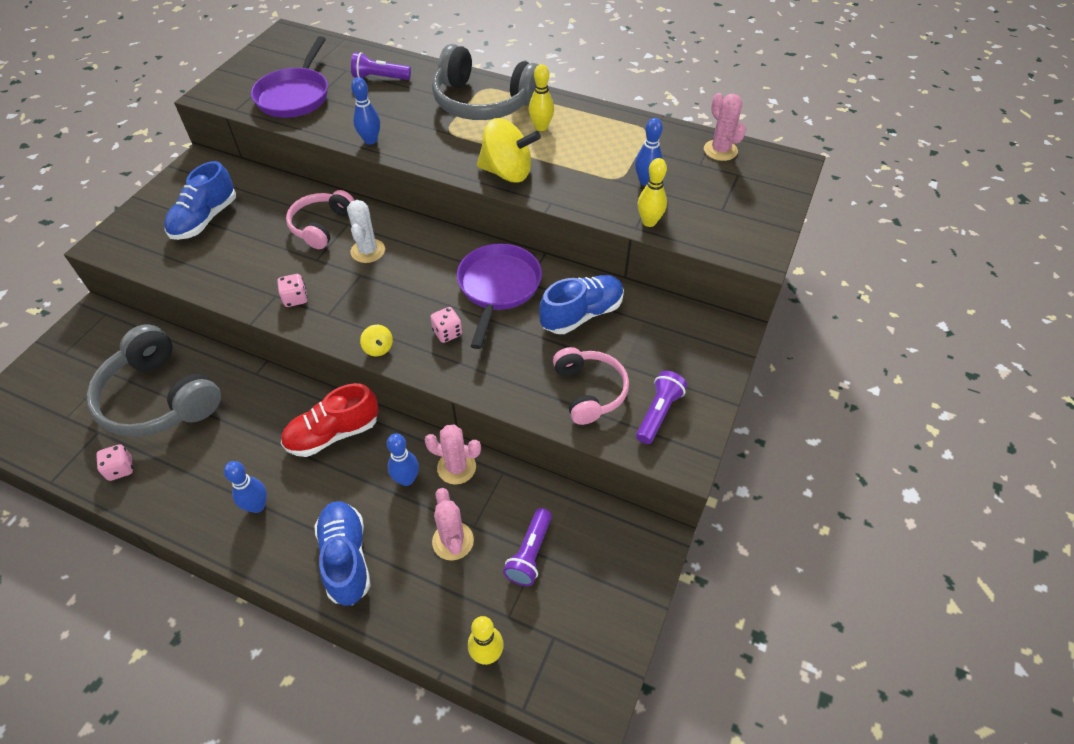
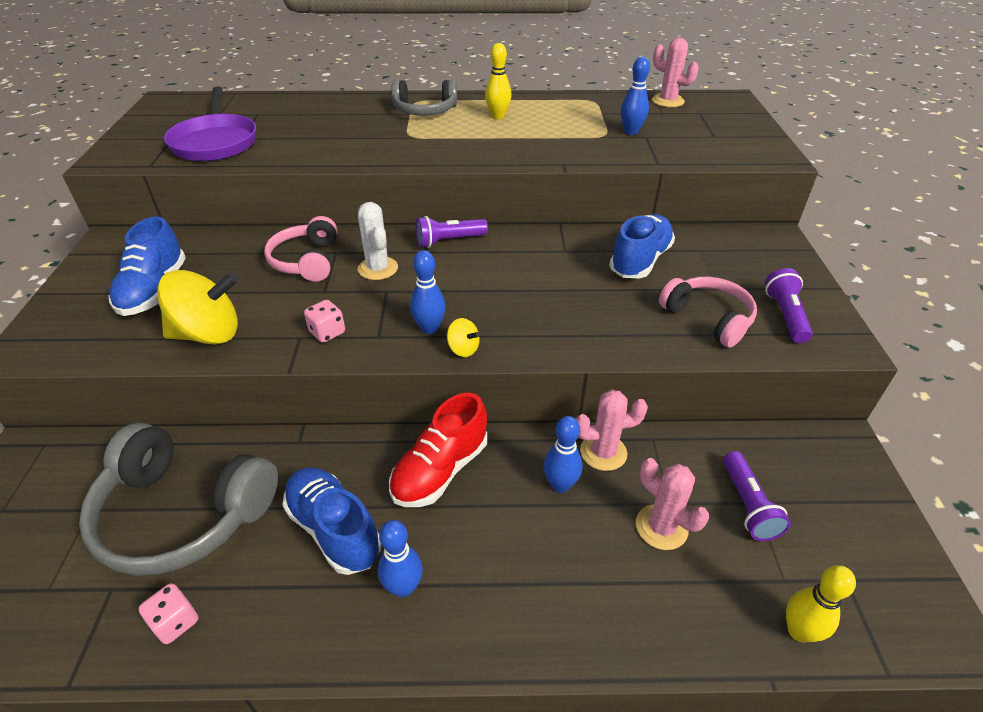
camera: 25 degrees left, 10 degrees down
blue shoe [314,501,371,606] -> blue shoe moved to [282,468,381,575]
purple flashlight [351,52,411,80] -> purple flashlight moved to [416,216,488,248]
blue bowling pin [351,77,380,145] -> blue bowling pin moved to [410,250,446,334]
pink dice [430,307,462,343] -> none
grey headphones [432,44,538,120] -> grey headphones [392,80,457,116], size x0.61
purple pan [457,243,542,349] -> none
yellow spinning top [477,118,541,183] -> yellow spinning top moved to [157,270,238,345]
yellow bowling pin [638,158,667,227] -> none

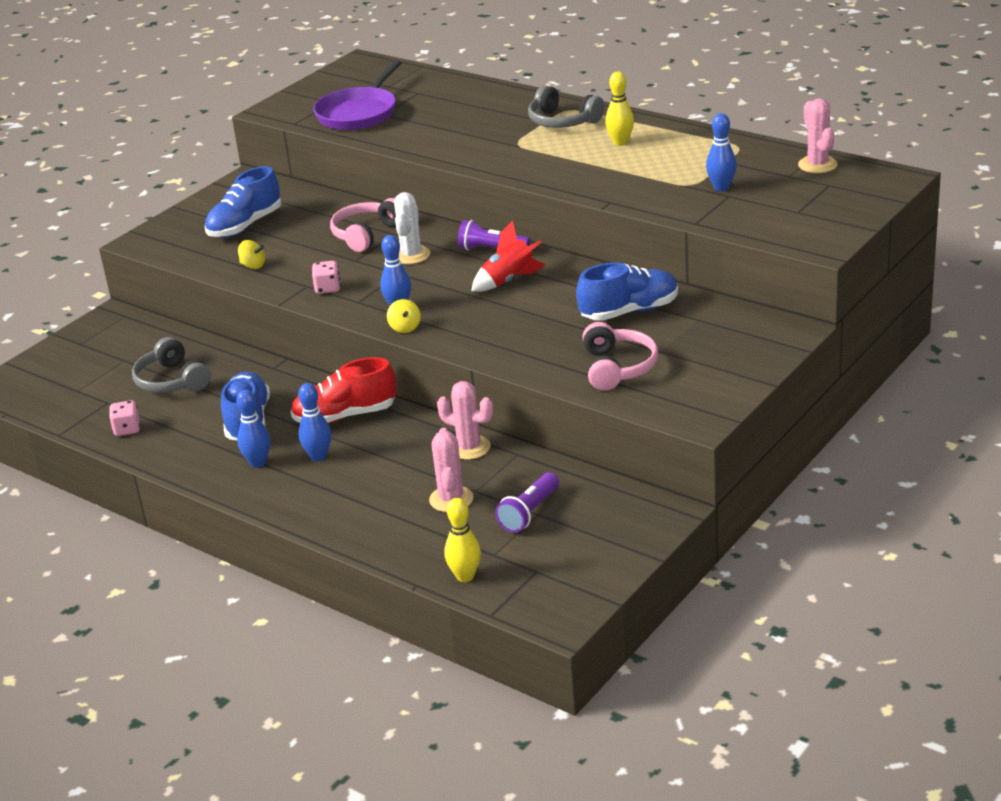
camera: 40 degrees right, 10 degrees down
grey headphones [79,423,278,576] -> grey headphones [132,337,211,393], size x0.61
yellow spinning top [157,270,238,345] -> yellow spinning top [238,240,265,269], size x0.45
blue bowling pin [544,416,582,493] -> blue bowling pin moved to [298,383,331,461]
purple flashlight [765,268,813,343] -> none
none -> red rocket [471,220,545,292]

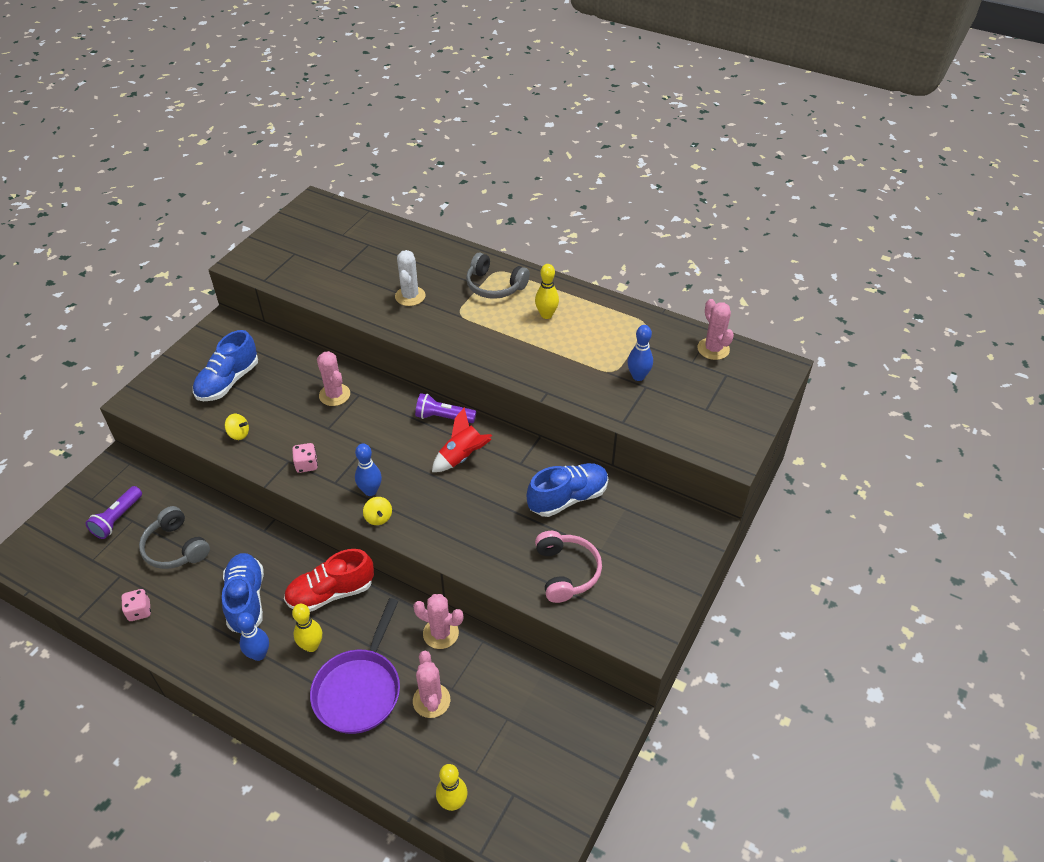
camera: 10 degrees left, 15 degrees up
blue bowling pin [298,383,331,461] -> yellow bowling pin [292,604,322,652]
purple pan [313,60,402,130] -> purple pan moved to [310,598,400,734]
pink headphones [330,198,396,252] -> pink cactus [317,351,350,406]
white cactus [394,192,430,264] -> white cactus moved to [395,250,425,306]
purple flashlight [495,473,559,533] -> purple flashlight moved to [85,486,142,539]

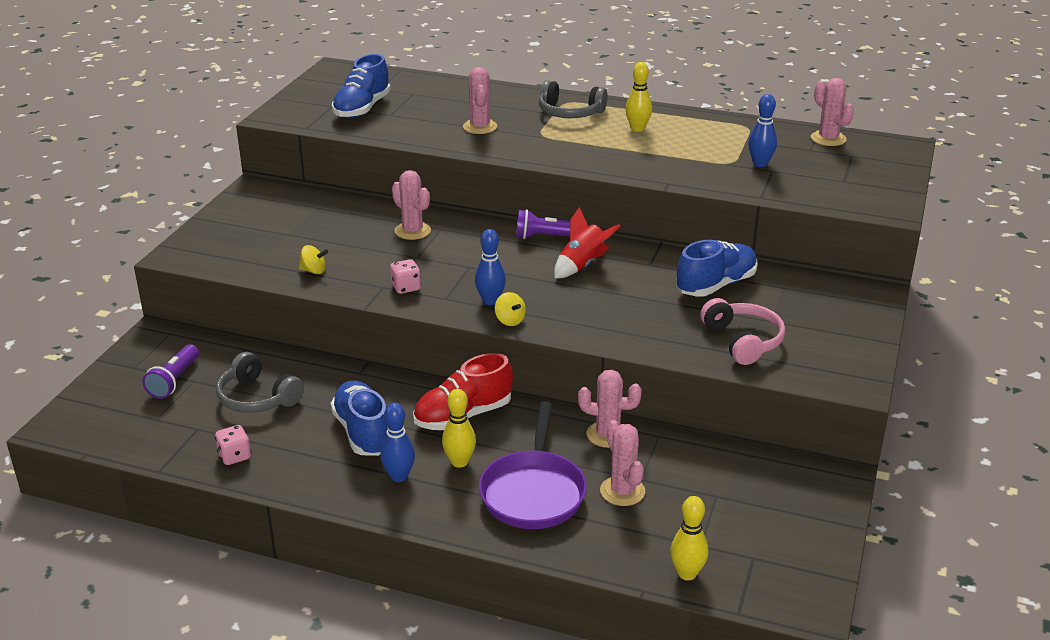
camera: 10 degrees left, 15 degrees down
blue shoe [193,330,258,401] -> blue shoe moved to [332,54,391,119]
white cactus [395,250,425,306] -> pink cactus [463,67,497,134]

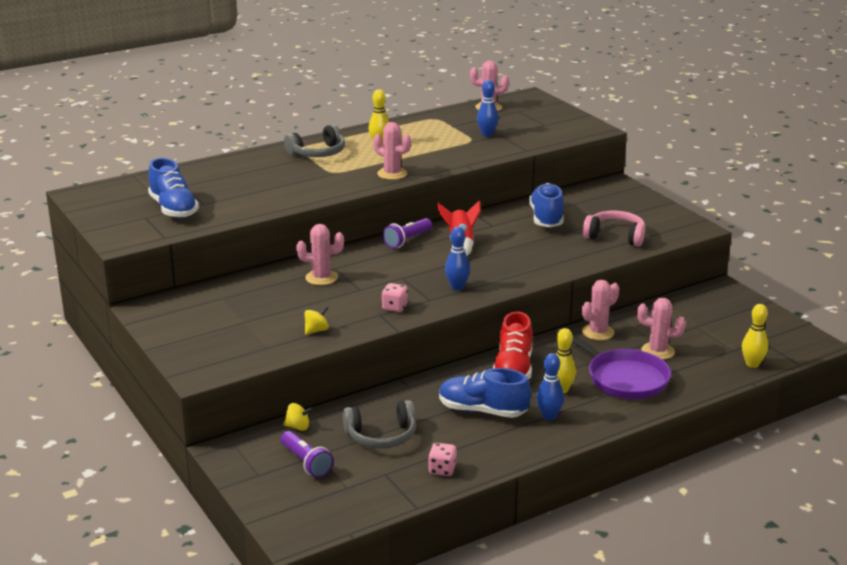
camera: 50 degrees left, 5 degrees down
pink cactus [463,67,497,134] -> pink cactus moved to [373,122,411,180]
yellow spinning top [495,292,526,326] -> yellow spinning top moved to [283,403,313,431]

